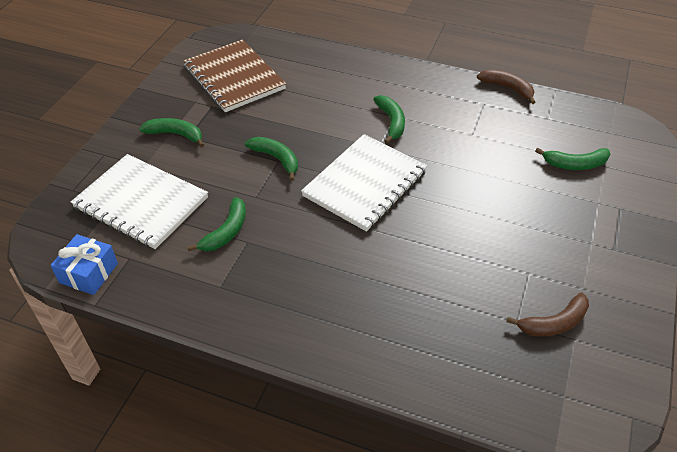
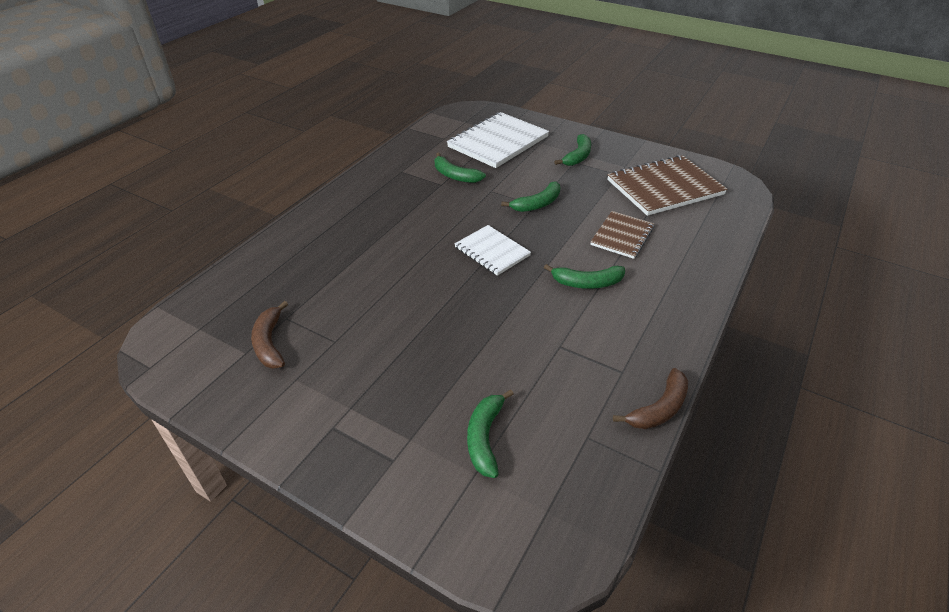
camera: 100 degrees right, 5 degrees down
blue gift [50,234,118,295] -> none
white notebook [301,134,427,232] -> white notebook [454,225,531,276], size x0.58
none -> brown notebook [590,211,654,259]

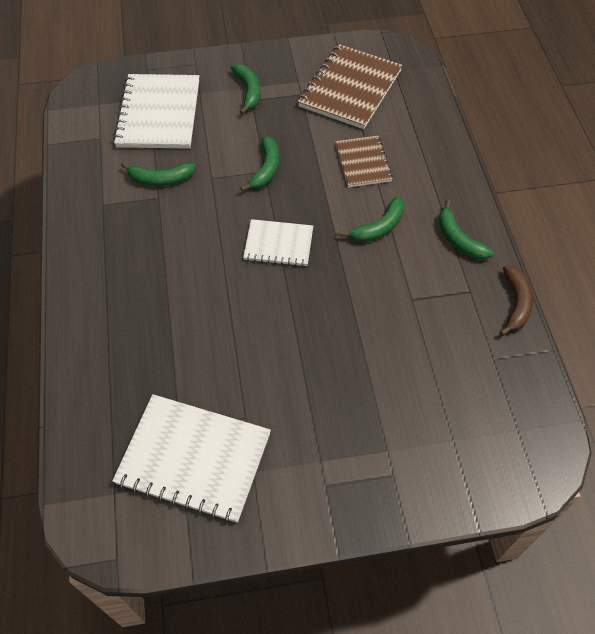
camera: 40 degrees left, 15 degrees up
brown banana [251,301,288,369] -> white notebook [112,394,271,523]
green banana [467,389,513,478] -> green banana moved to [439,200,494,259]

